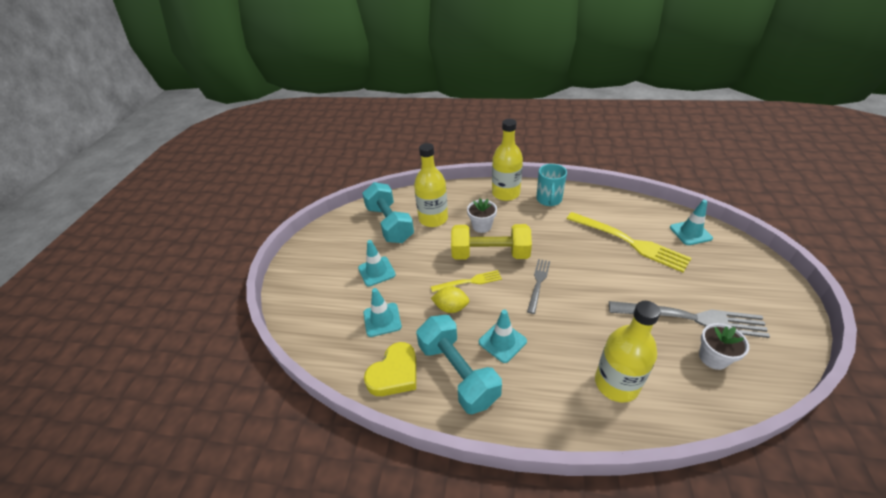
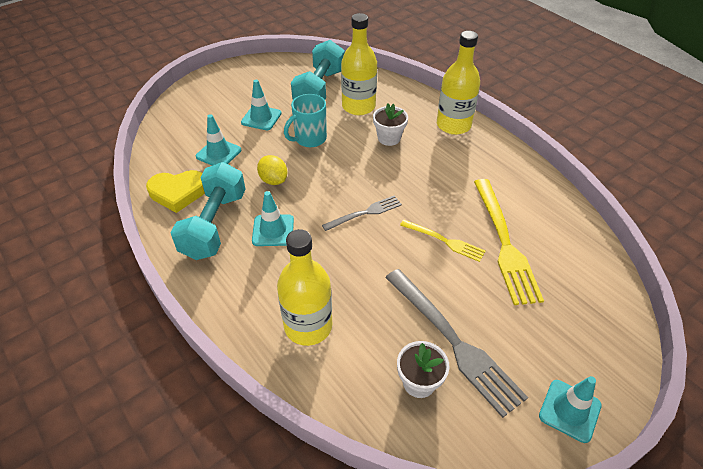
camera: 40 degrees right, 5 degrees up
yellow fork [431,270,502,292] -> yellow fork moved to [400,220,486,262]
yellow dumbbell [451,224,532,259] -> none
turquoise mug [536,164,567,206] -> turquoise mug moved to [284,94,327,147]
turquoise traffic cone [670,200,713,245] -> turquoise traffic cone moved to [539,376,602,443]

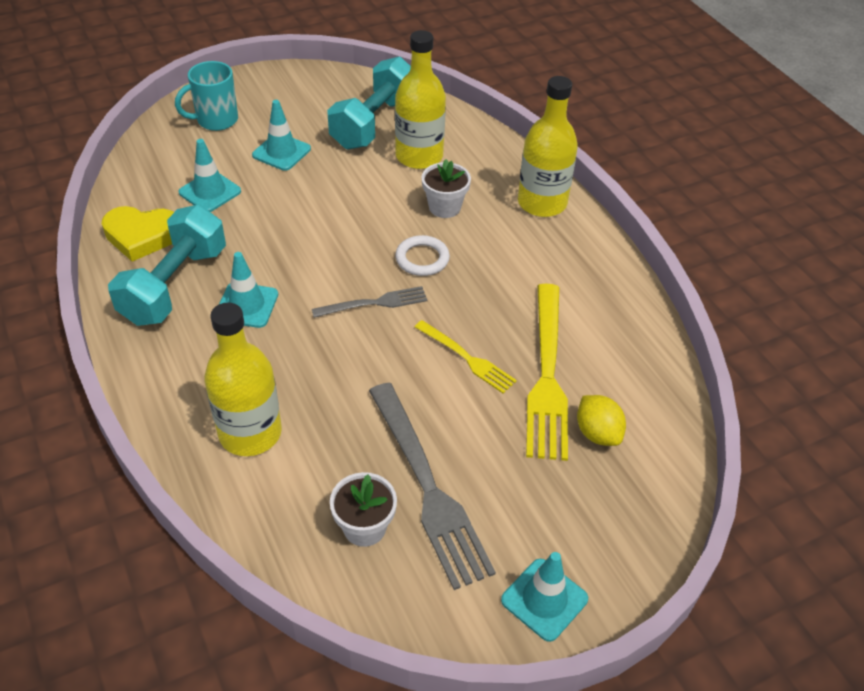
camera: 10 degrees right, 0 degrees up
yellow lemon [257,155,287,185] -> yellow lemon moved to [577,395,626,446]
turquoise mug [284,94,327,147] -> turquoise mug moved to [175,61,238,131]
none -> white ring [395,235,450,276]

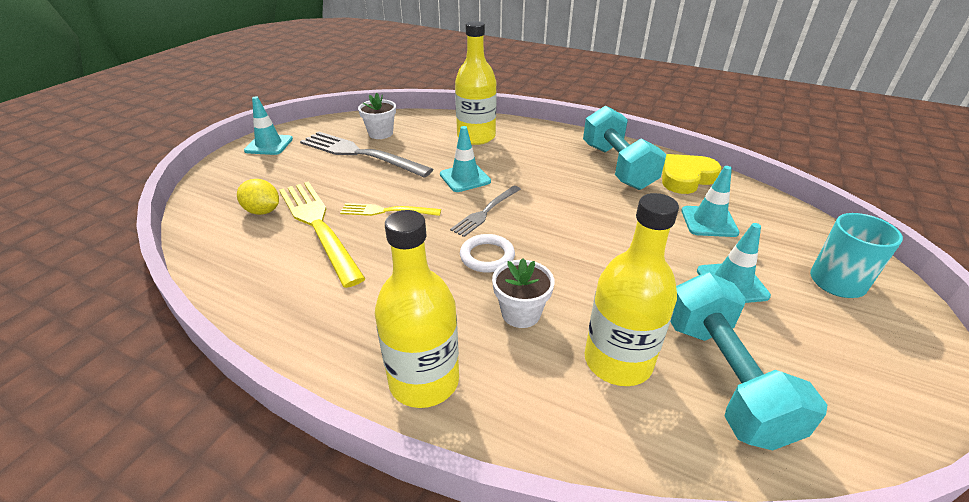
camera: 145 degrees right, 10 degrees down
turquoise traffic cone [219,252,278,328] -> turquoise traffic cone moved to [440,126,491,192]

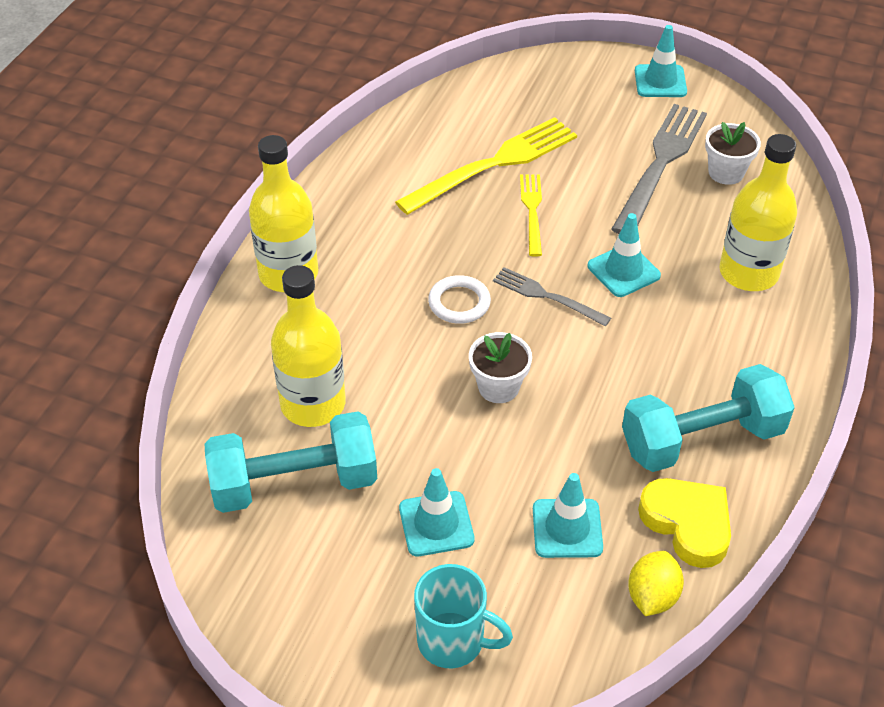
camera: 85 degrees right, 10 degrees up
yellow lemon [237,179,279,215] -> yellow lemon moved to [628,551,684,616]
white flower pot [492,258,555,328] -> white flower pot moved to [469,332,532,403]

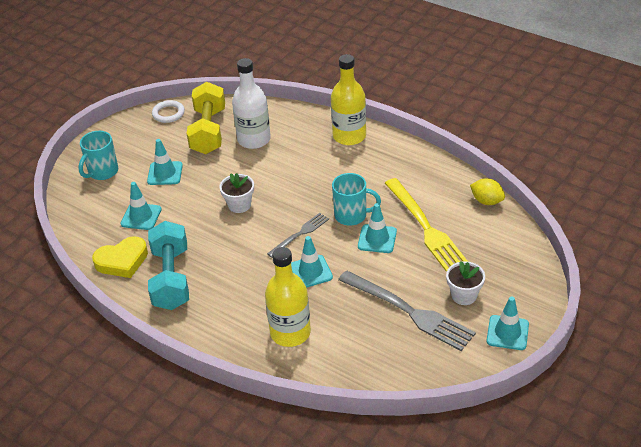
camera: 105 degrees right, 5 degrees down
turquoise dumbbell [205,411,377,513] -> yellow dumbbell [186,82,225,154]
yellow bottle [271,265,346,427] -> white bottle [232,58,271,149]
white ring [428,275,491,324] -> white ring moved to [152,100,185,123]
yellow fork [520,174,542,257] -> turquoise traffic cone [358,203,397,253]
yellow lemon [628,551,684,616] -> yellow lemon moved to [470,178,505,205]
white flower pot [705,122,761,185] -> white flower pot moved to [446,261,485,305]
none -> turquoise mug [332,173,381,226]

